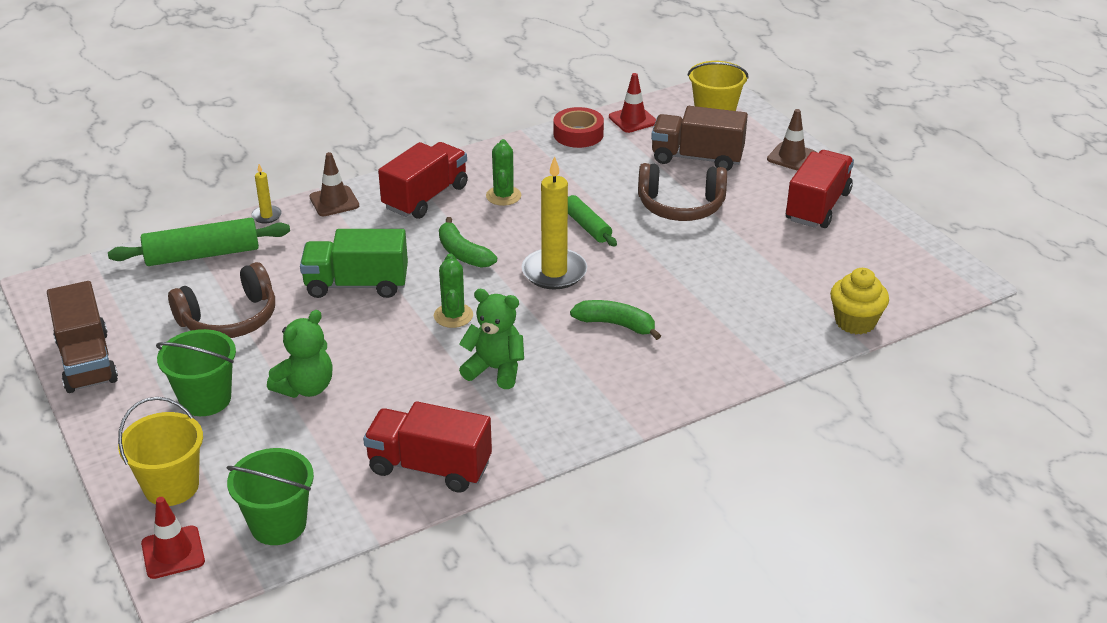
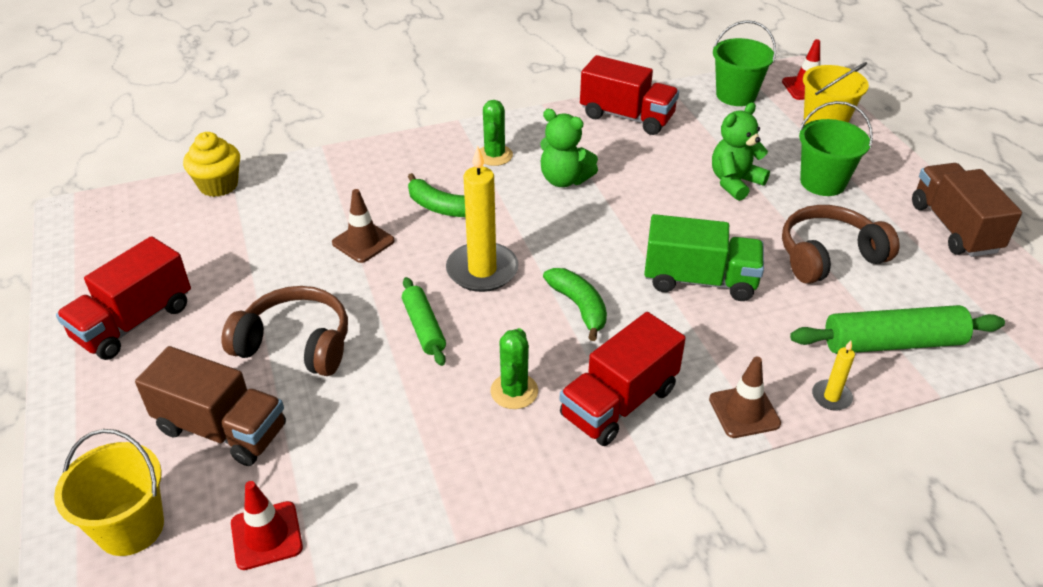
camera: 170 degrees left, 5 degrees up
green cactus [434,254,473,328] -> green cactus moved to [480,100,513,166]
red tape [554,107,604,148] -> none
brown traffic cone [767,109,816,171] -> brown traffic cone moved to [332,189,394,263]

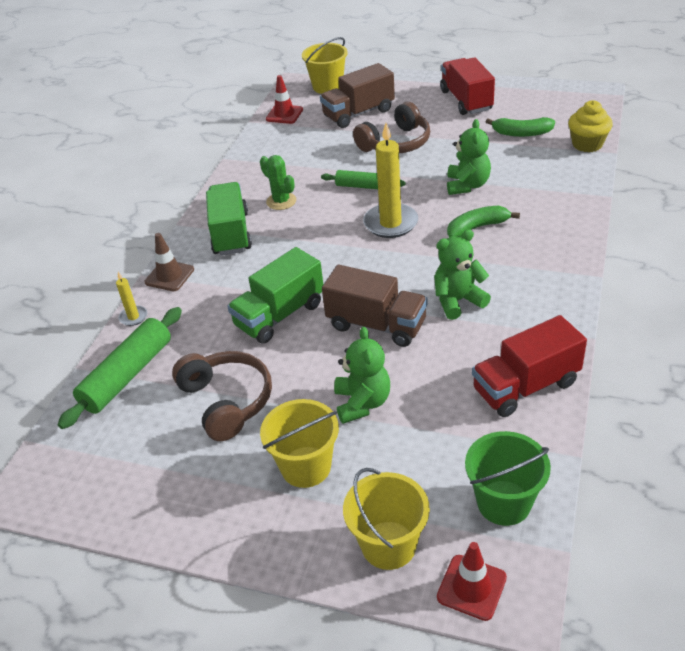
camera: 130 degrees right, 0 degrees up
brown traffic cone [332,189,394,263] -> green teddy bear [447,119,491,195]
green cactus [480,100,513,166] -> none
green banana [543,268,607,341] -> green banana moved to [486,117,555,137]
red truck [559,312,686,446] -> green truck [206,182,252,255]
brown headphones [782,205,900,284] -> brown headphones turned 45 degrees counterclockwise [172,351,272,441]
green bucket [799,101,873,196] -> yellow bucket [260,399,339,488]
brown truck [912,163,1022,257] -> brown truck moved to [322,265,428,347]

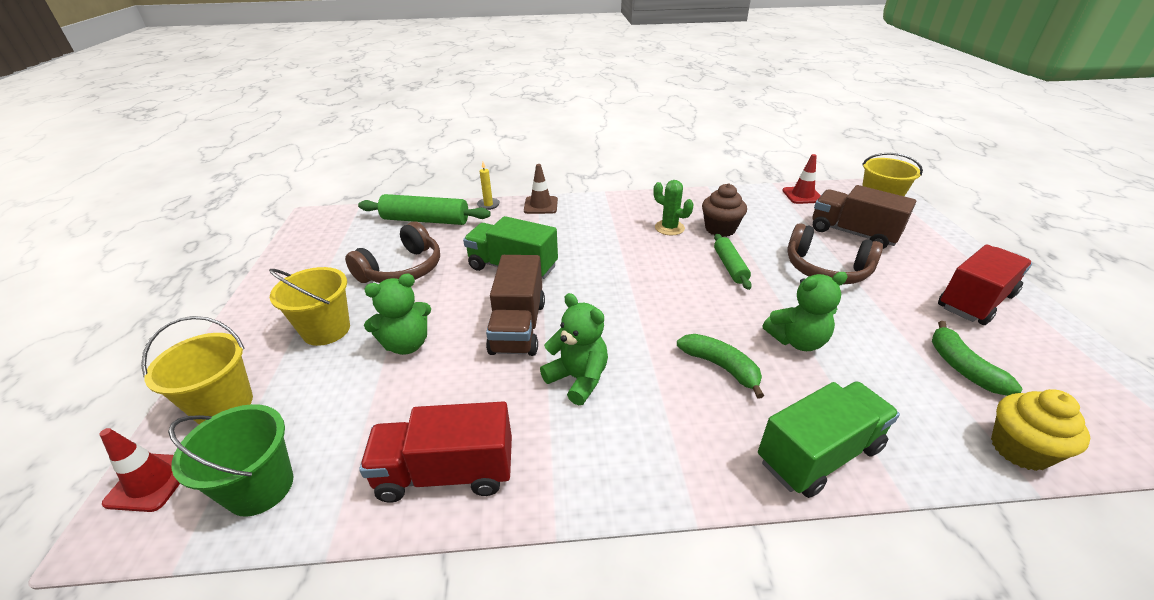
camera: 65 degrees right, 5 degrees down
green truck [206,182,252,255] -> green truck moved to [758,381,900,498]
green cactus [260,155,296,210] -> green cactus turned 75 degrees counterclockwise [654,180,694,235]
yellow candle [363,123,418,238] -> none
red truck [472,315,587,417] -> red truck turned 45 degrees counterclockwise [359,401,512,503]
none -> brown cupcake [702,183,747,237]

